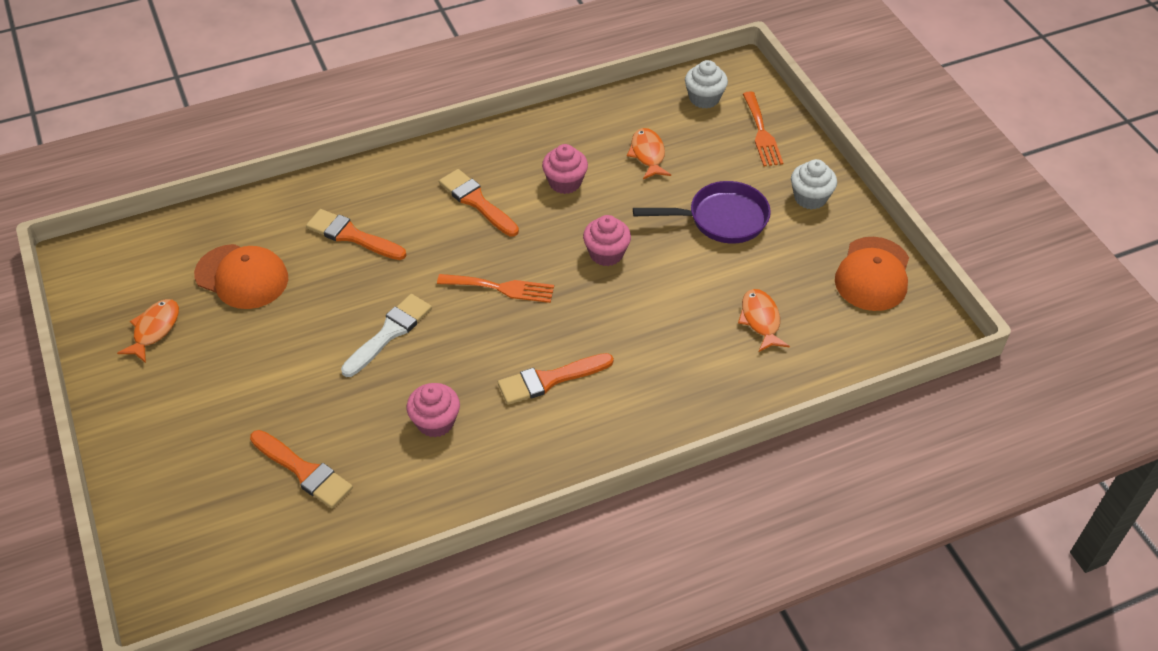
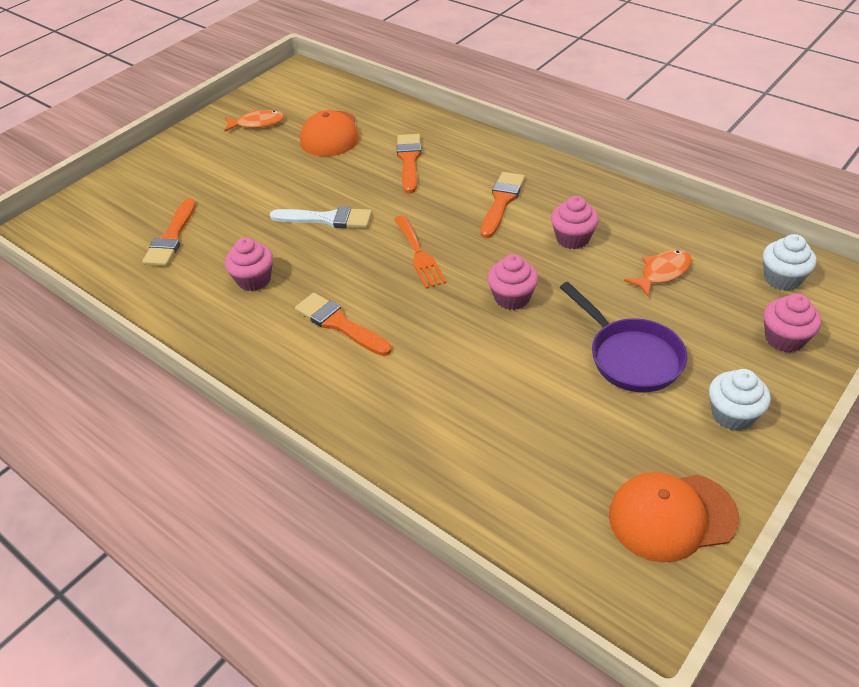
camera: 65 degrees right, 5 degrees down
orange fish [738,289,790,352] -> none
orange fork [743,91,783,166] -> pink cupcake [764,293,821,353]

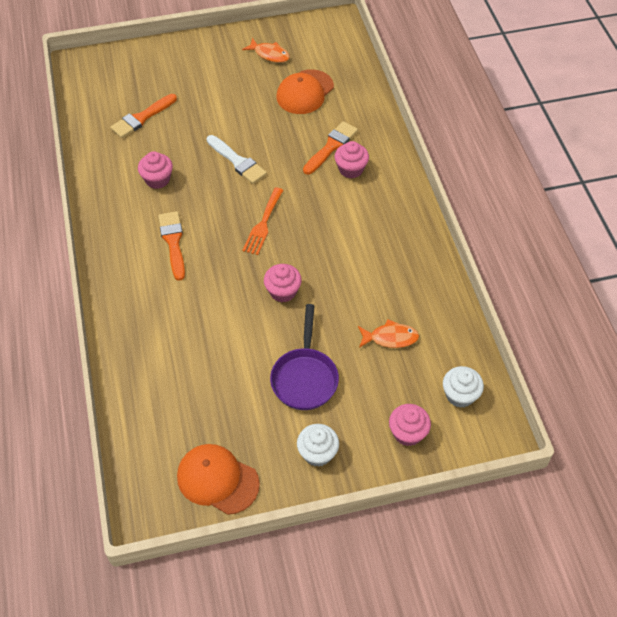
camera: 35 degrees right, 10 degrees up
orange brush [481,172,525,238] -> none
pink cupcake [551,196,599,249] -> pink cupcake moved to [335,141,369,178]

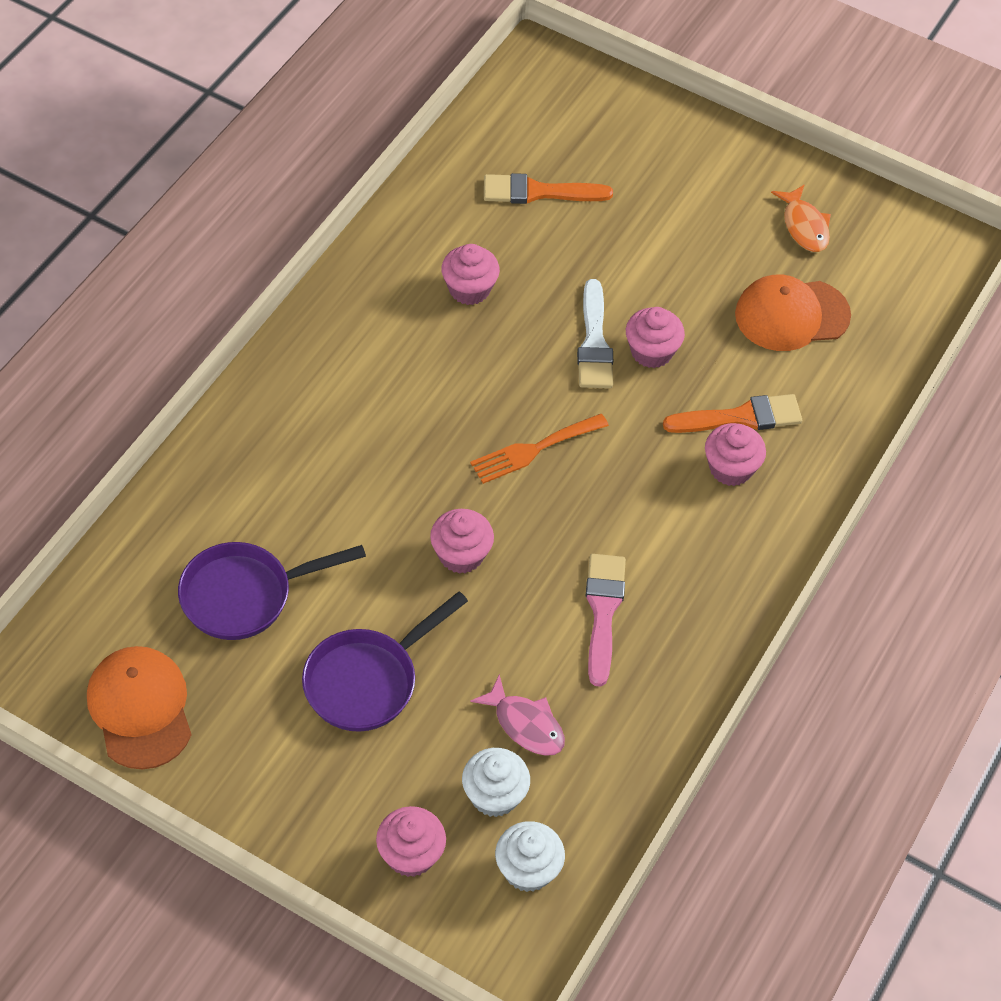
camera: 40 degrees right, 0 degrees up
orange brush [158,211,185,281] -> none
white cupcake [297,424,339,467] -> white cupcake moved to [462,748,530,817]
orange fish [358,319,419,348] -> pink fish [470,674,565,756]
none -> purple pan [178,542,366,640]
none -> pink brush [586,554,626,687]
none -> pink cupcake [626,307,685,368]

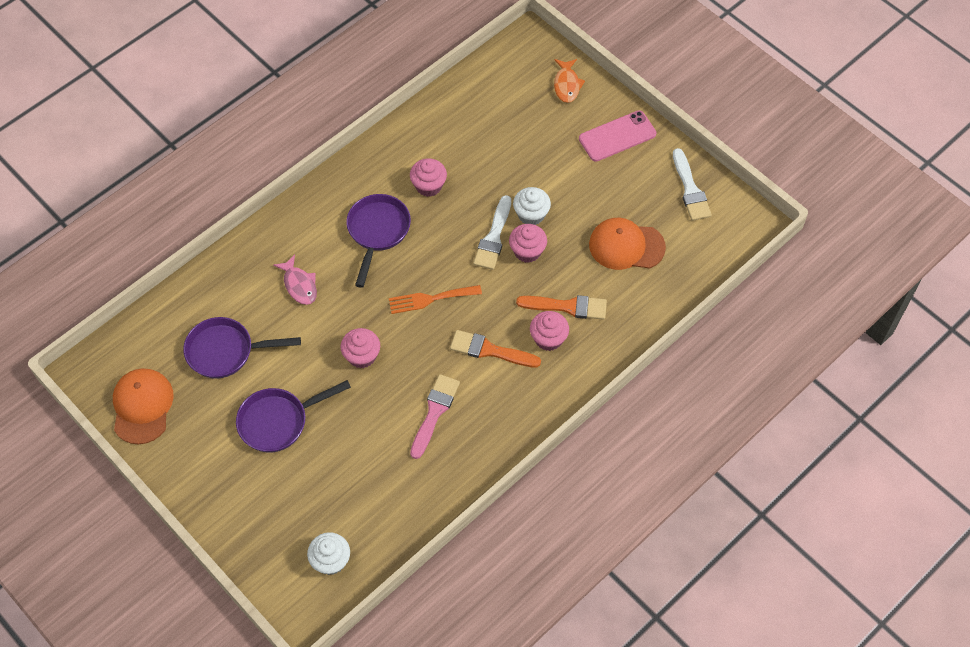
camera: 20 degrees right, 5 degrees up
pink cupcake [376,806,446,877] -> none
white cupcake [462,748,530,817] -> white cupcake moved to [513,187,551,225]
pink fish [470,674,565,756] -> pink fish moved to [273,254,317,305]
orange brush [484,173,613,204] -> orange brush moved to [450,330,541,368]
orange fish [771,185,831,252] -> orange fish moved to [554,59,585,103]
none -> purple pan [346,194,411,288]
none -> pink phone [579,110,656,162]
none -> white brush [673,148,712,221]

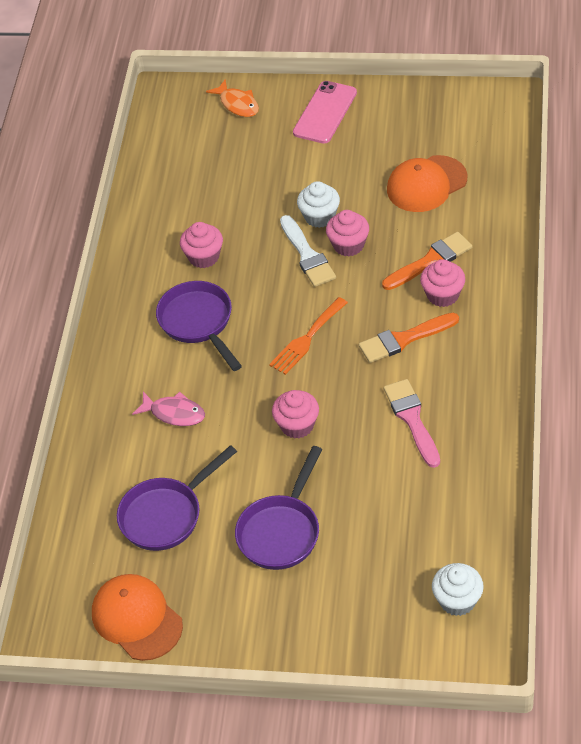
camera: 35 degrees left, 10 degrees down
white brush [673,148,712,221] -> none

